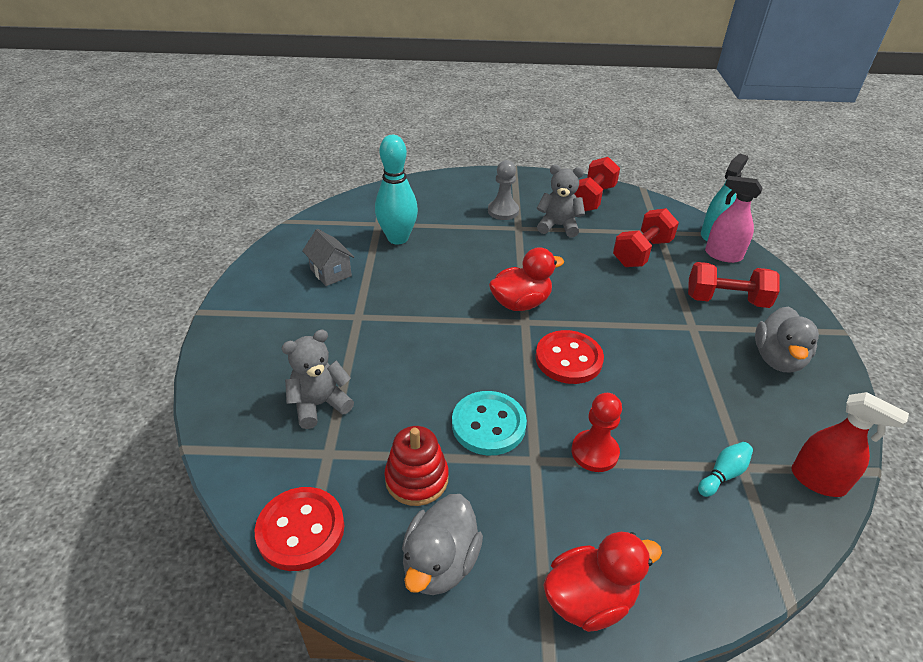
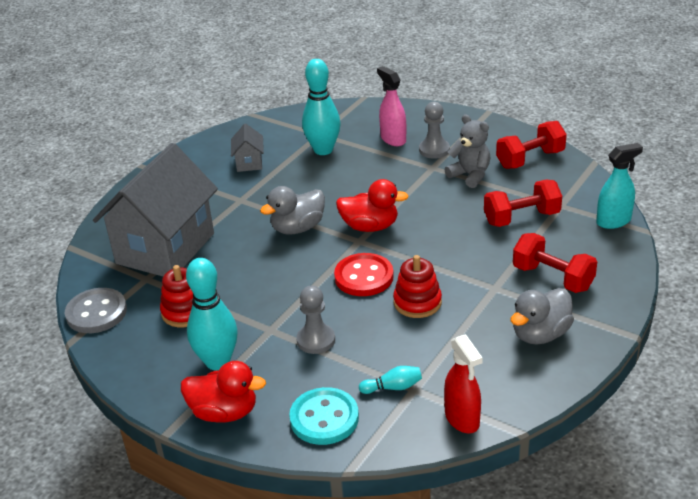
camera: 35 degrees right, 5 degrees down
red button [255,487,344,571] -> grey button [65,288,127,333]
grey teddy bear [281,329,354,429] -> grey house [93,143,218,276]
grey duck [402,494,483,595] -> grey duck moved to [260,186,325,235]
turquoise button [452,391,527,455] -> turquoise button moved to [289,387,359,445]
red pawn [572,393,622,472] -> grey pawn [296,286,335,354]
pink spray bottle [705,176,762,263] -> pink spray bottle moved to [377,66,406,146]
none -> turquoise bowling pin [186,258,238,370]
none -> red stacking toy [393,255,442,318]

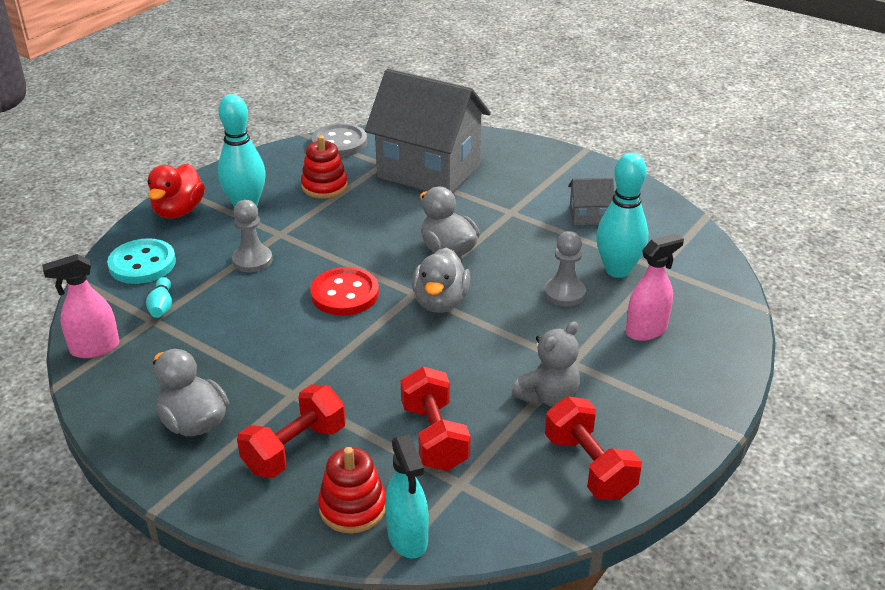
camera: 90 degrees right, 0 degrees up
red duck [336,179,409,232] -> grey duck [412,247,470,313]
red stacking toy [393,255,442,318] -> red stacking toy moved to [318,447,386,534]
grey pawn [419,102,450,159] -> grey pawn moved to [544,231,586,307]
red spray bottle [444,334,483,433] -> pink spray bottle [42,254,119,358]

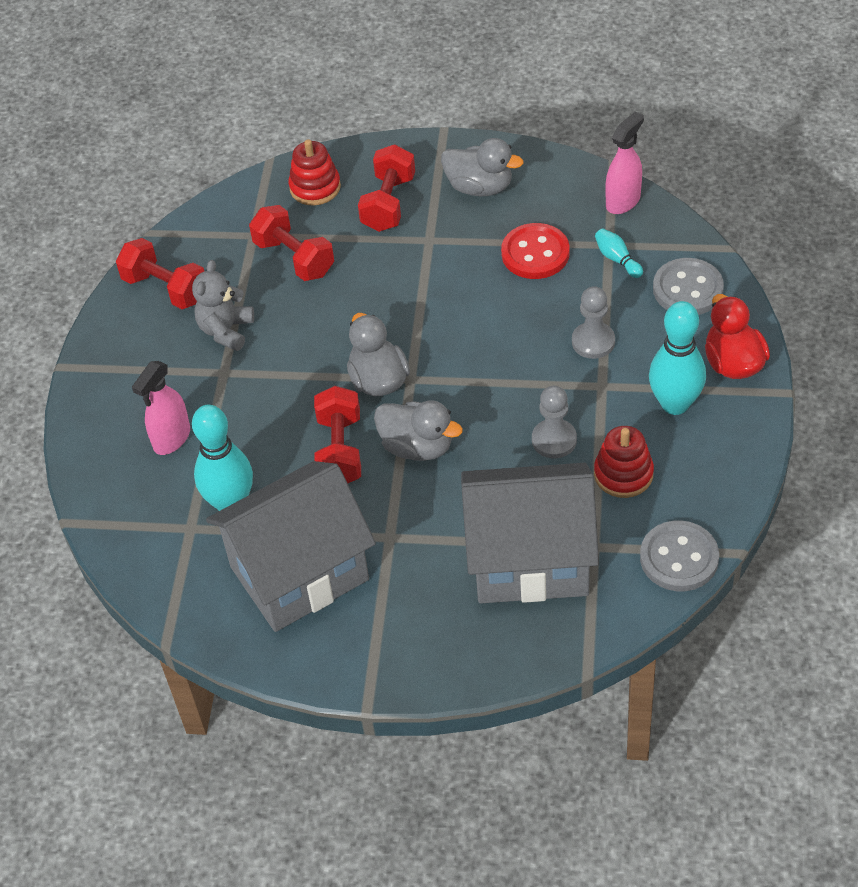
camera: 155 degrees right, 15 degrees up
turquoise button [107,238,176,284] -> grey button [653,258,724,315]
red button [310,267,379,316] -> red button moved to [501,223,570,279]
turquoise spray bottle [385,434,429,559] -> none
grey pawn [544,231,586,307] -> grey pawn moved to [532,386,577,458]
grey house [568,178,614,225] -> grey house [206,461,376,632], size x2.43
none -> red dumbbell [314,386,361,483]

